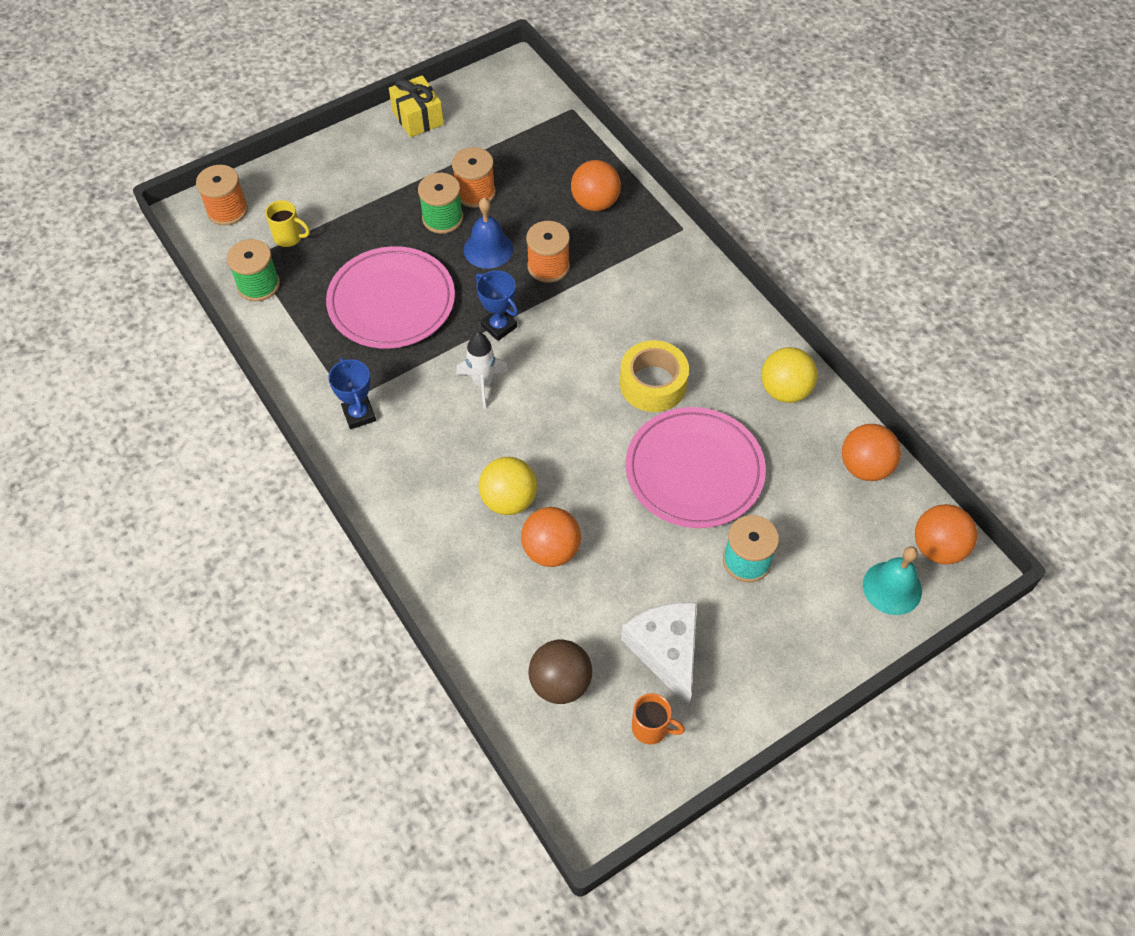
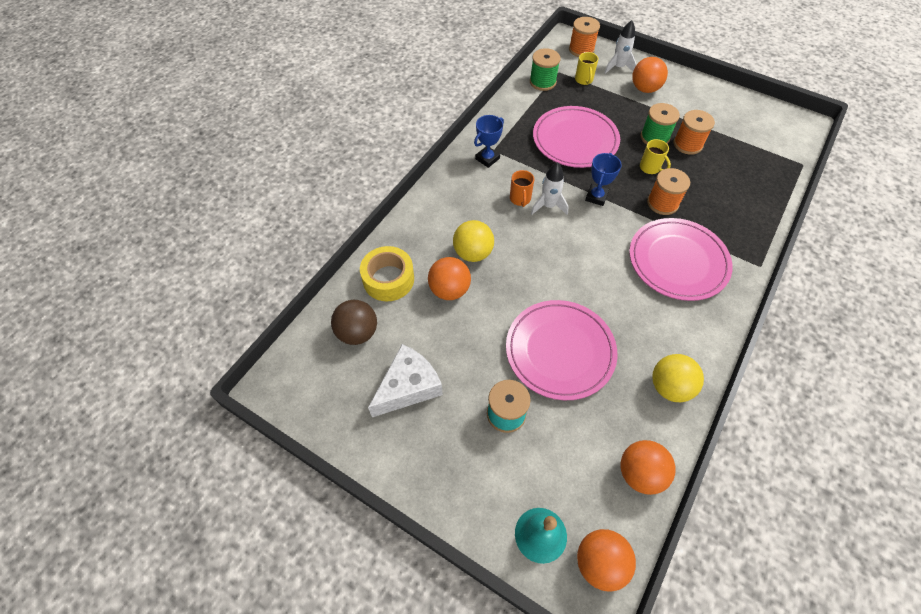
camera: 65 degrees right, 0 degrees up
yellow gift [389,75,444,137] -> none
blue bell [464,198,513,269] -> yellow mug [640,139,671,174]
orange ball [571,160,621,211] -> orange ball moved to [632,57,668,93]
yellow tape [620,340,689,412] -> yellow tape moved to [360,246,414,301]
orange mug [632,693,685,744] -> orange mug moved to [510,170,534,207]
none -> white rocket [604,20,637,74]
none -> pink plate [629,218,733,301]

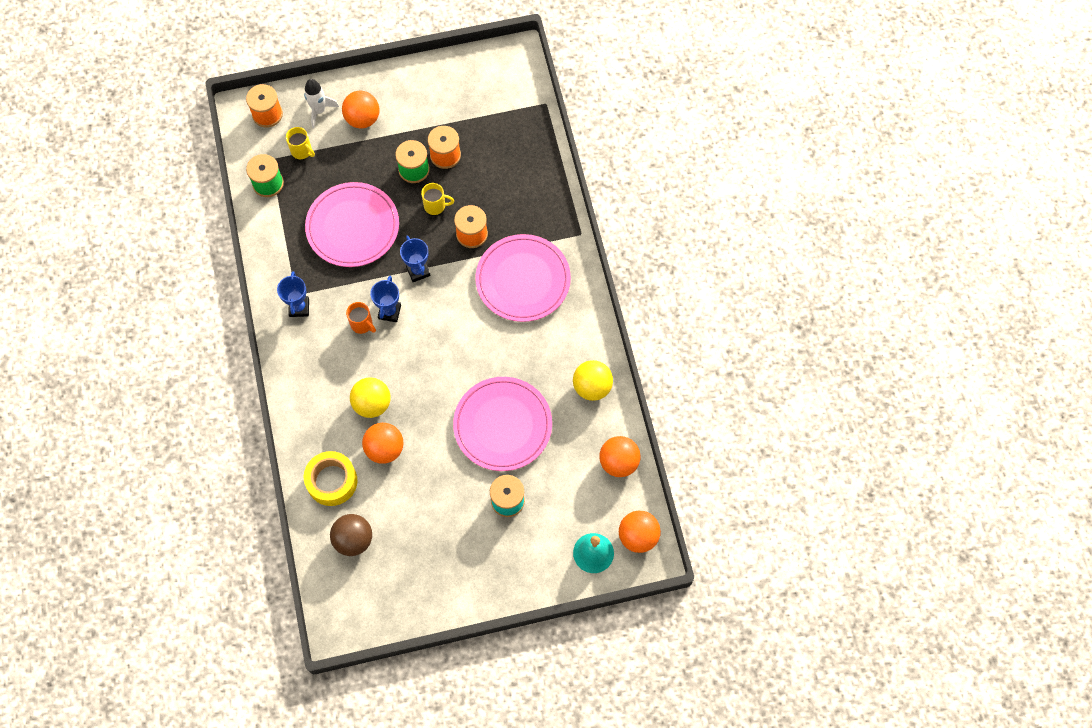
camera: 45 degrees left, 10 degrees up
white cheese [368,344,443,417] -> none
white rocket [531,162,569,215] -> blue trophy [370,276,401,322]

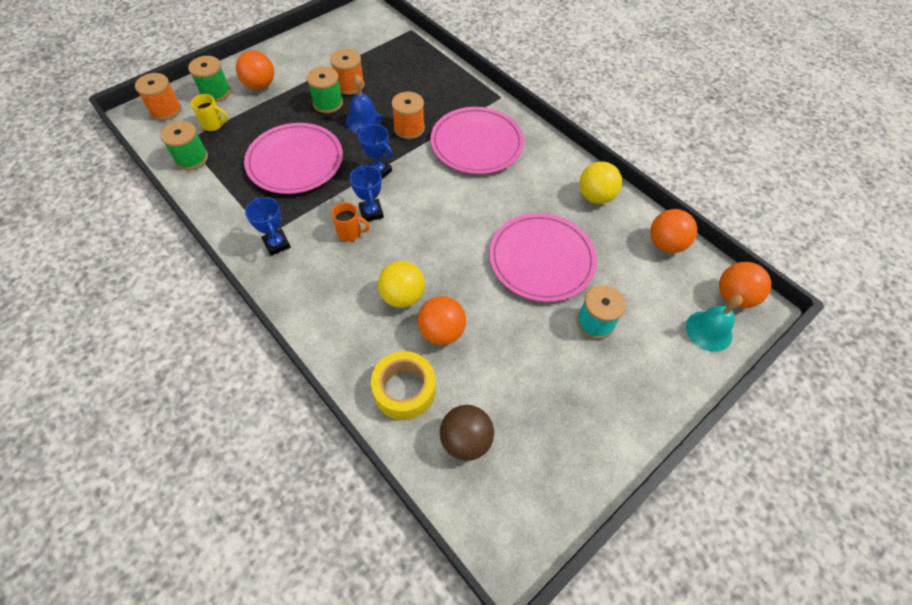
camera: 30 degrees left, 10 degrees down
white rocket [304,79,339,128] -> green spool [188,56,231,102]
yellow mug [421,183,454,215] -> blue bell [346,75,382,133]

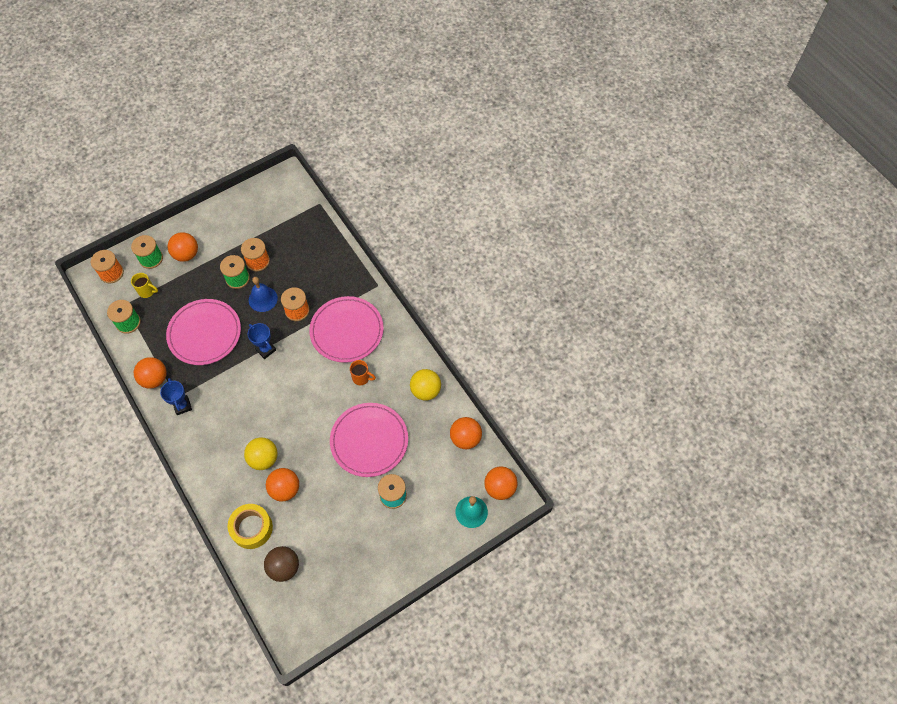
camera: 10 degrees right, 5 degrees up
orange mug [331,202,370,242] -> orange mug moved to [350,360,376,385]
blue trophy [349,164,384,222] -> none
none -> orange ball [134,357,167,388]

